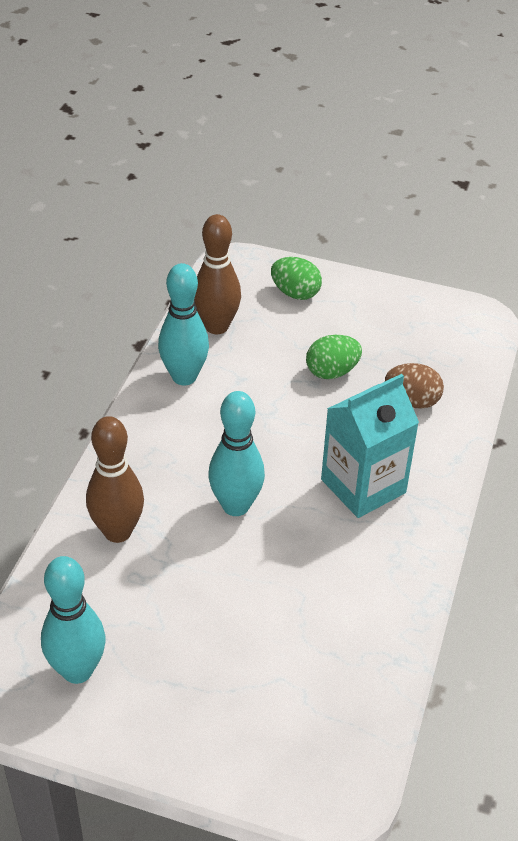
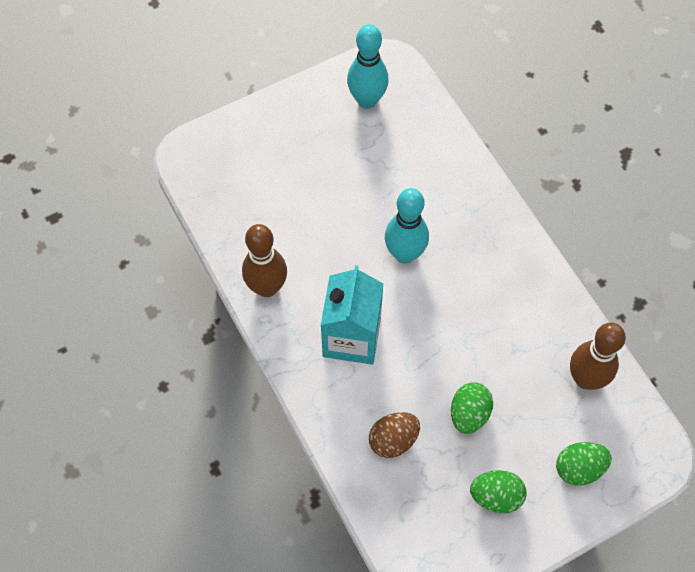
camera: 135 degrees right, 20 degrees up
brown bowling pin [86,416,144,543] -> brown bowling pin moved to [242,224,287,297]
turquoise bowling pin [158,263,209,385] -> none
none -> green egg [470,470,527,513]

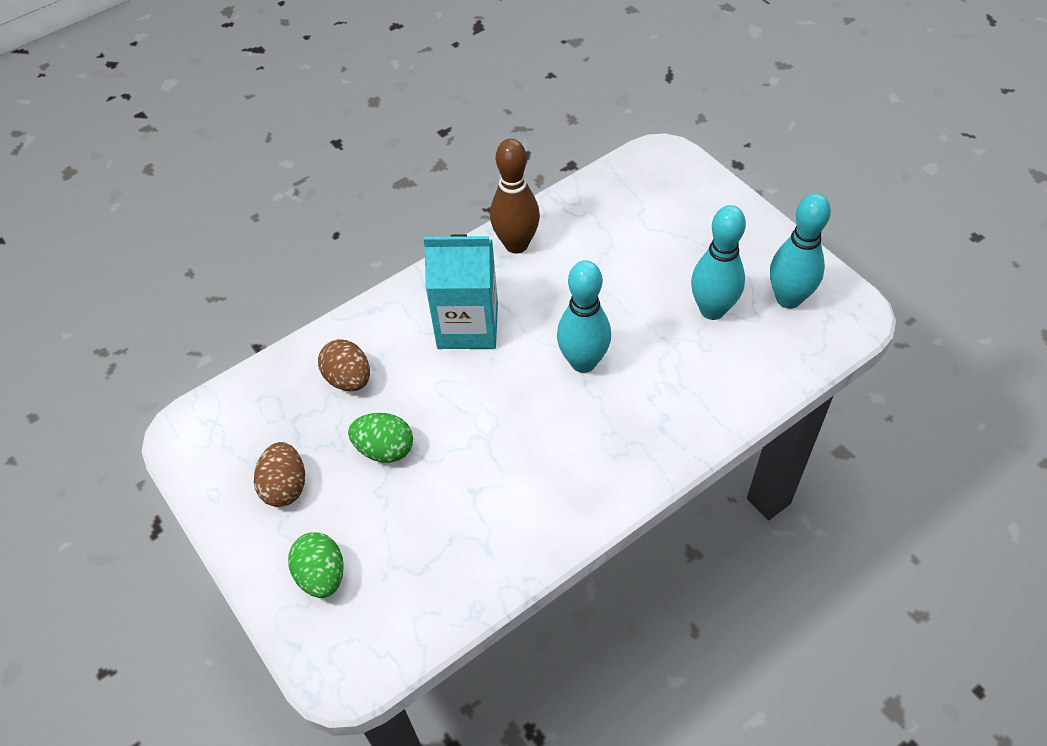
camera: 85 degrees right, 10 degrees down
green egg [470,470,527,513] -> brown egg [254,442,305,507]
brown bowling pin [570,323,626,390] -> none
none -> turquoise bowling pin [691,205,746,320]

